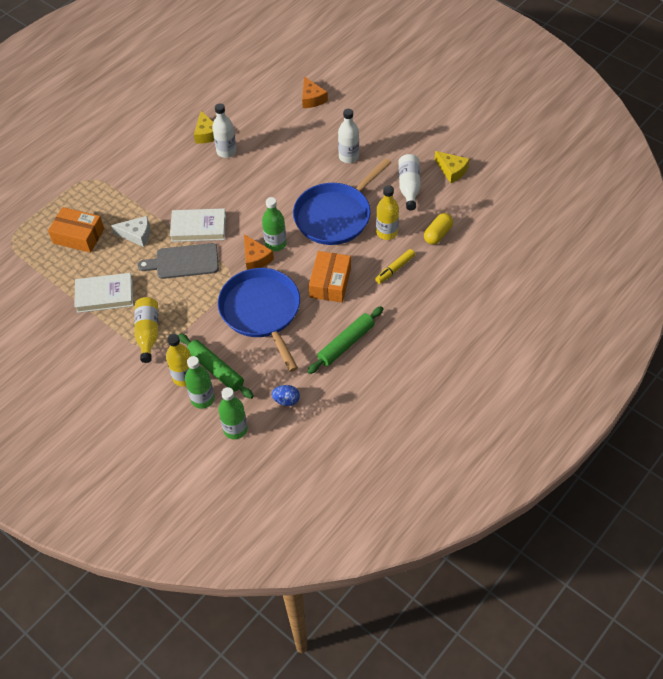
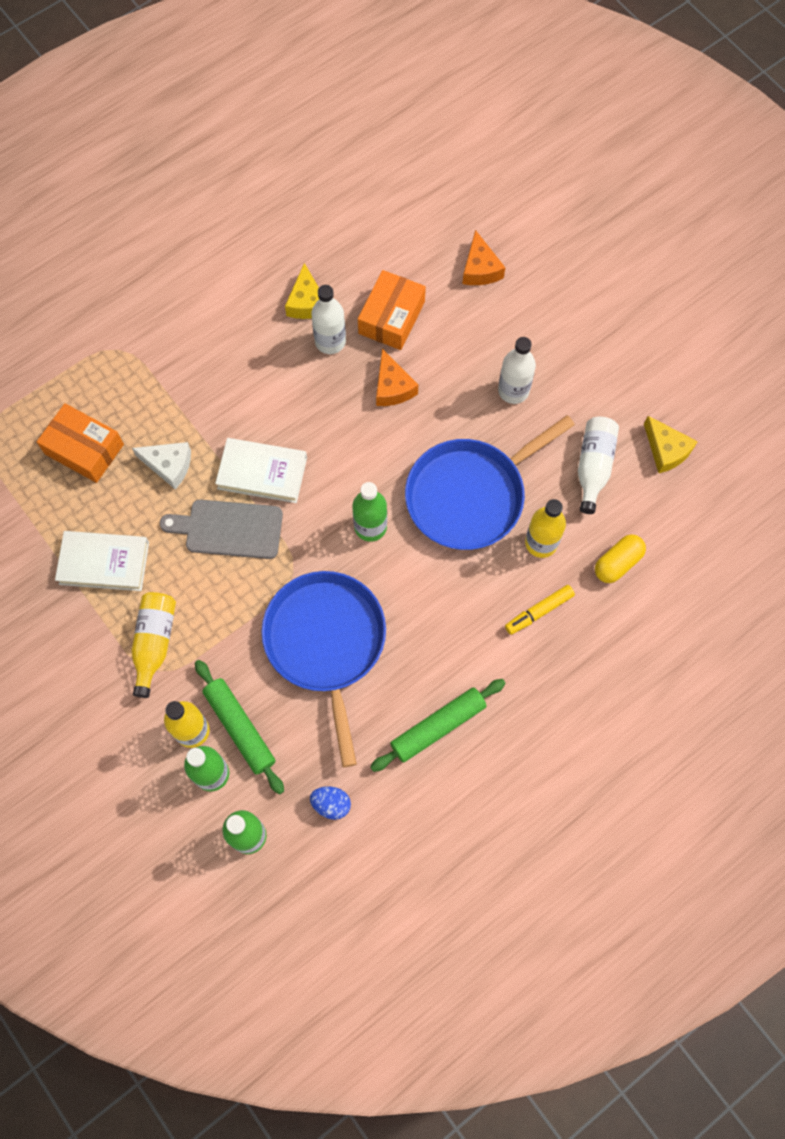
camera: 10 degrees right, 15 degrees up
orange cheese [244,234,274,270] -> orange cheese moved to [376,349,418,406]
orange box [309,251,351,302] -> orange box moved to [358,270,426,350]

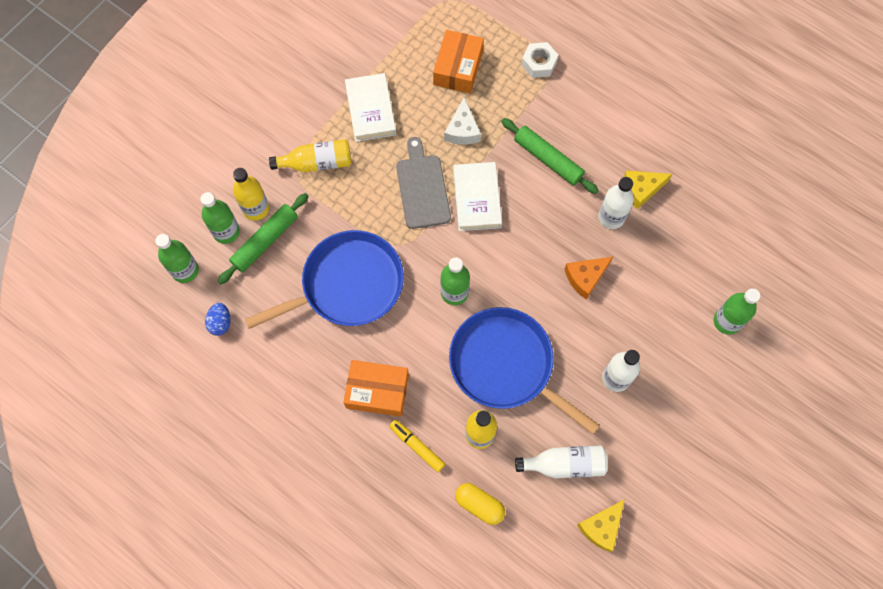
camera: 75 degrees right, 0 degrees up
orange box [358,270,426,350] -> orange box moved to [343,360,409,417]
green rolling pin [370,679,506,772] -> green rolling pin moved to [501,118,599,194]
orange cheese [462,230,505,285] -> green bottle [714,288,760,335]
none -> white nut [521,42,558,78]

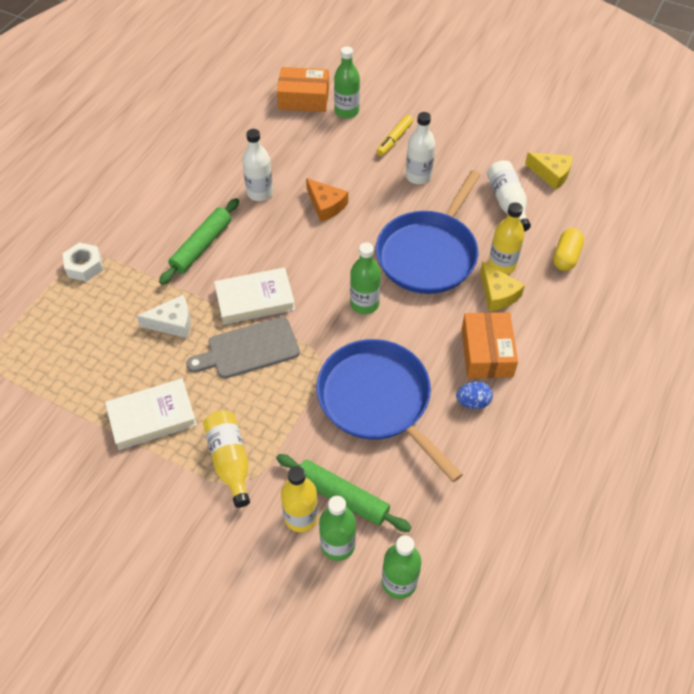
camera: 100 degrees left, 15 degrees down
blue egg [205,303,231,336] -> blue egg moved to [456,382,493,409]
yellow marker [389,420,445,472] -> yellow marker moved to [376,115,413,156]
orange box [433,30,484,94] -> orange box moved to [277,67,329,112]
yellow cheese [624,170,672,209] -> yellow cheese moved to [480,261,525,311]

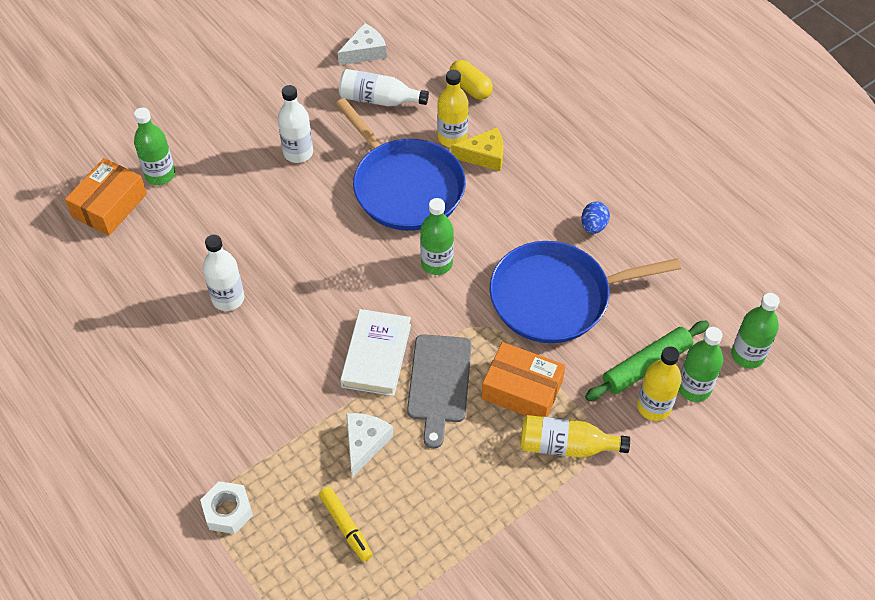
camera: 65 degrees left, 0 degrees up
white book [105,378,197,450] -> none
green rolling pin [159,198,239,285] -> none
orange cheese [306,178,348,222] -> none
yellow marker [376,115,413,156] -> yellow marker moved to [319,487,373,562]
orange box [461,312,518,378] -> orange box moved to [481,342,565,417]
yellow cheese [525,152,573,190] -> white cheese [338,23,387,65]

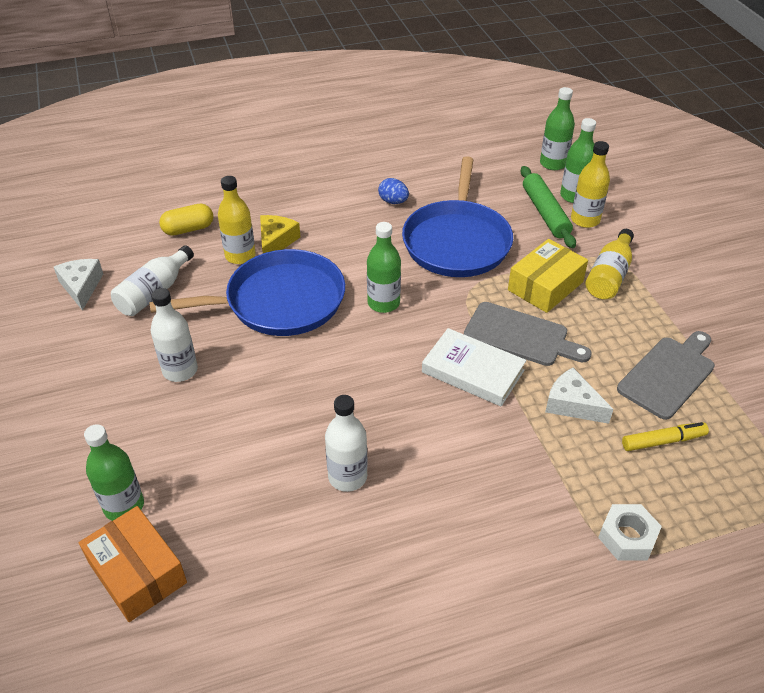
camera: 70 degrees left, 10 degrees down
orange box [481,342,565,417] -> yellow box [508,239,588,313]
none -> grey cutting board [617,331,715,420]

